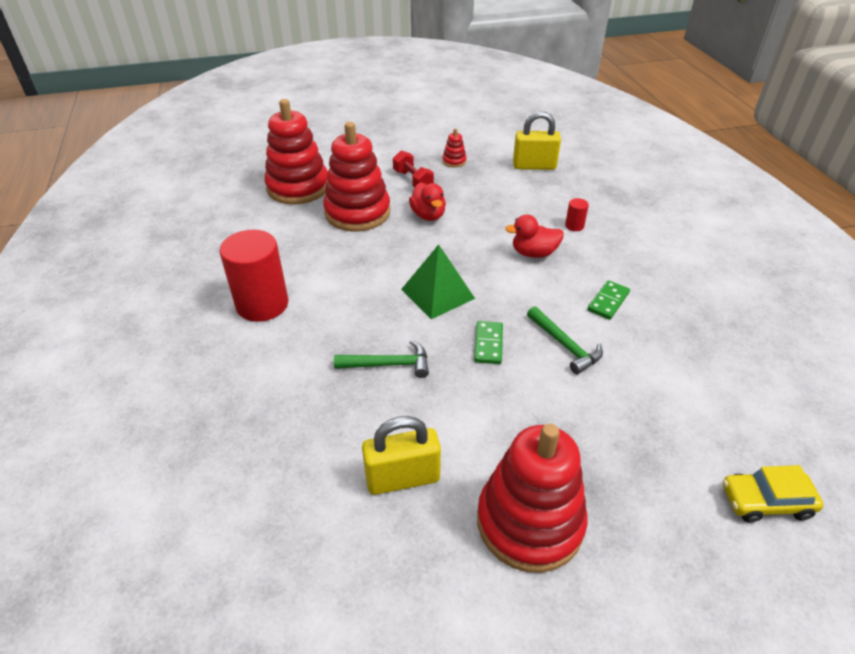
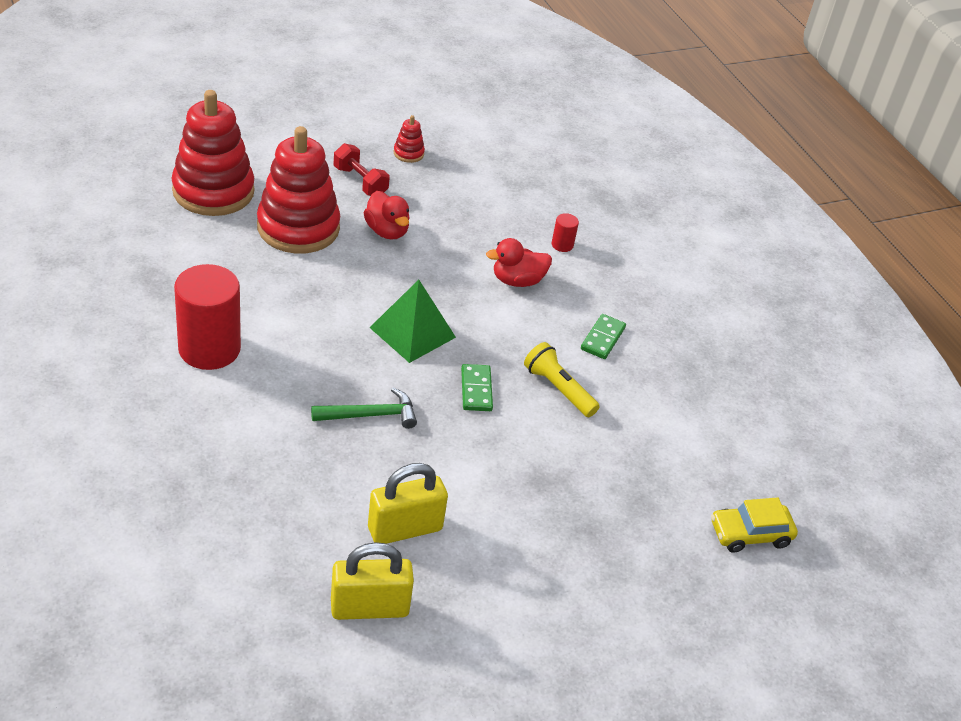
camera: 15 degrees left, 0 degrees up
red stacking toy [477,424,587,573] -> none
yellow padlock [513,111,561,170] -> yellow padlock moved to [331,542,414,620]
green hammer [527,306,603,374] -> yellow flashlight [524,342,600,417]

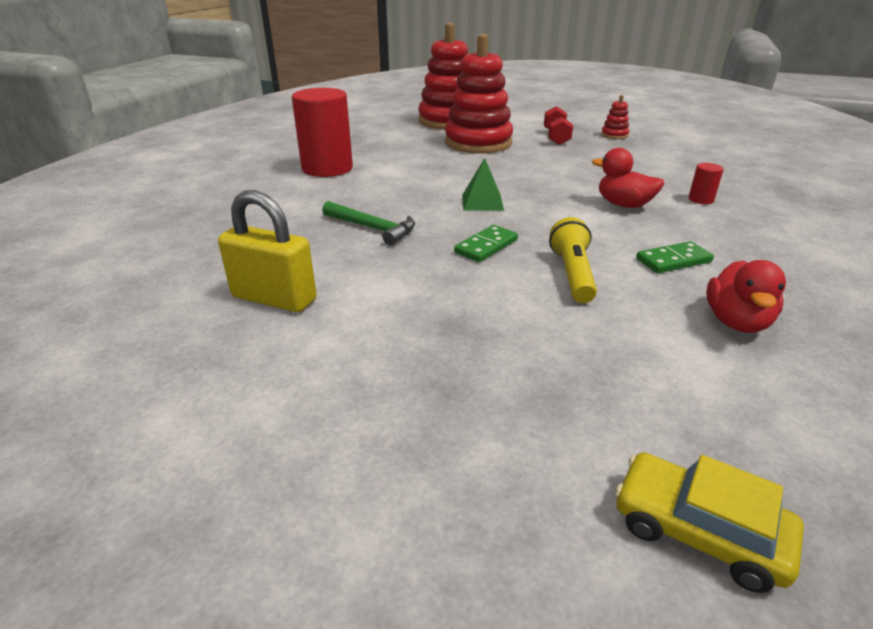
camera: 50 degrees right, 10 degrees down
yellow padlock [331,542,414,620] -> none
red duck [364,191,410,240] -> red duck moved to [706,260,786,333]
green pyramid [370,280,456,363] -> green pyramid [462,158,504,211], size x0.65

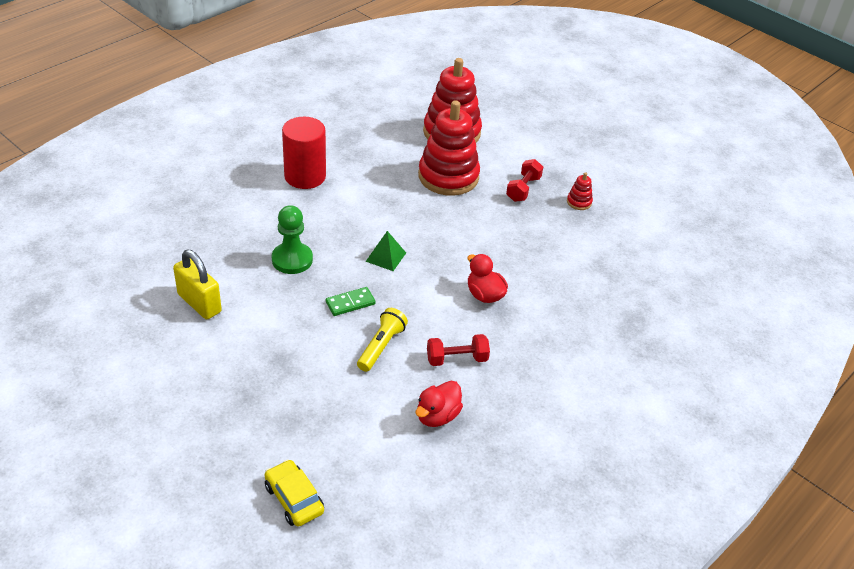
camera: 20 degrees right, 10 degrees up
green hammer [322,201,415,246] -> green pawn [272,205,313,274]
green domino [636,241,714,273] -> red dumbbell [427,334,490,366]
red cylinder [688,163,724,204] -> none

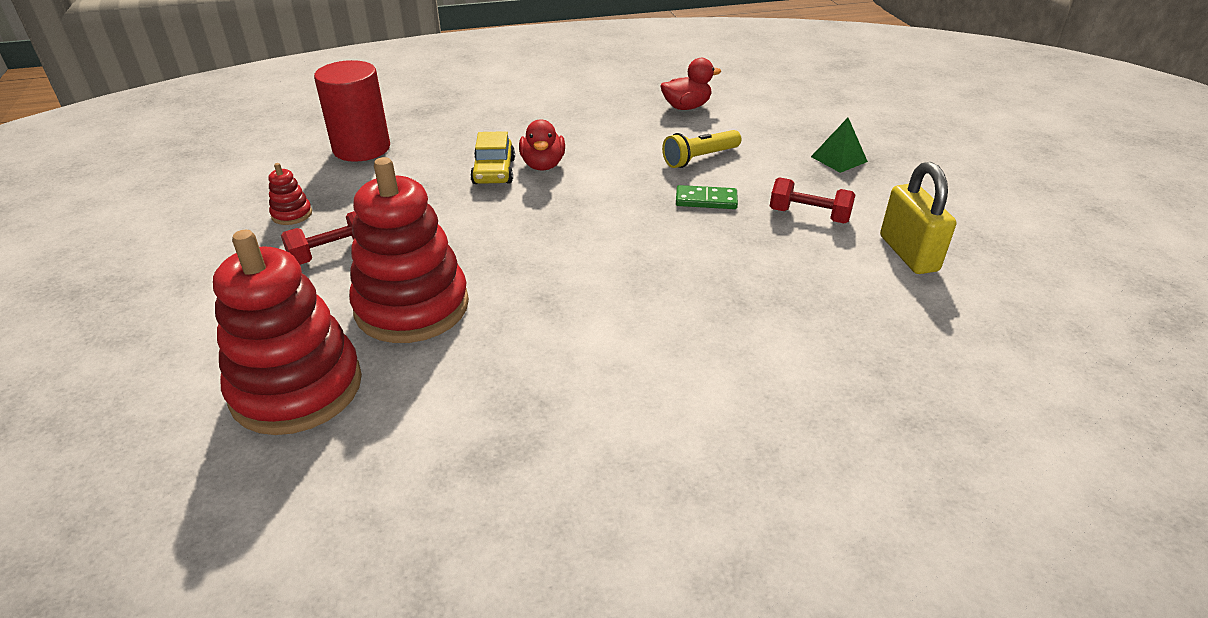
camera: 145 degrees left, 5 degrees down
yellow car [265,459,324,527] -> yellow car moved to [470,131,515,184]
green pawn [272,205,313,274] -> none
red cylinder [282,117,326,189] -> red cylinder moved to [314,60,390,162]
green pyramid [366,231,406,271] -> green pyramid moved to [811,118,868,173]
red dumbbell [427,334,490,366] -> red dumbbell moved to [770,177,856,224]

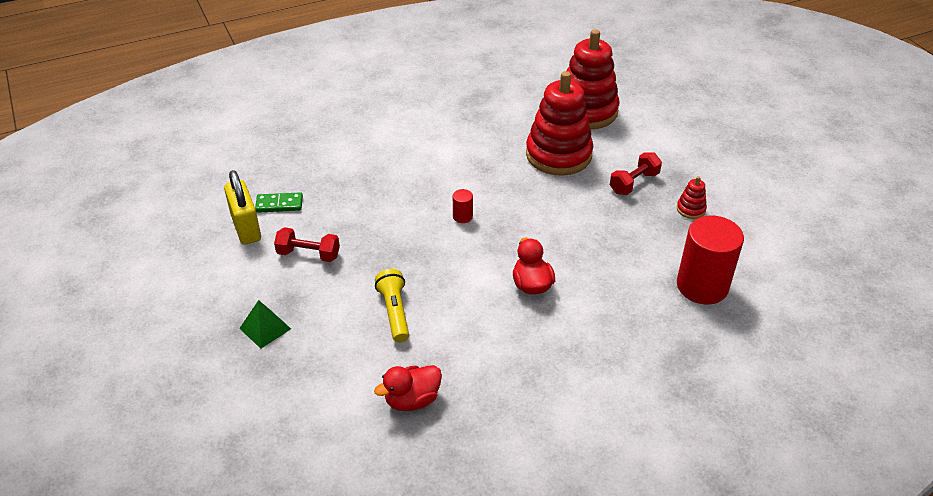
camera: 170 degrees right, 5 degrees up
yellow car [470,131,515,184] -> none
yellow flashlight [662,130,741,168] -> yellow flashlight turned 60 degrees counterclockwise [375,269,409,342]
green domino [676,185,738,209] -> green domino moved to [255,192,303,213]
none -> red cylinder [453,189,473,223]

